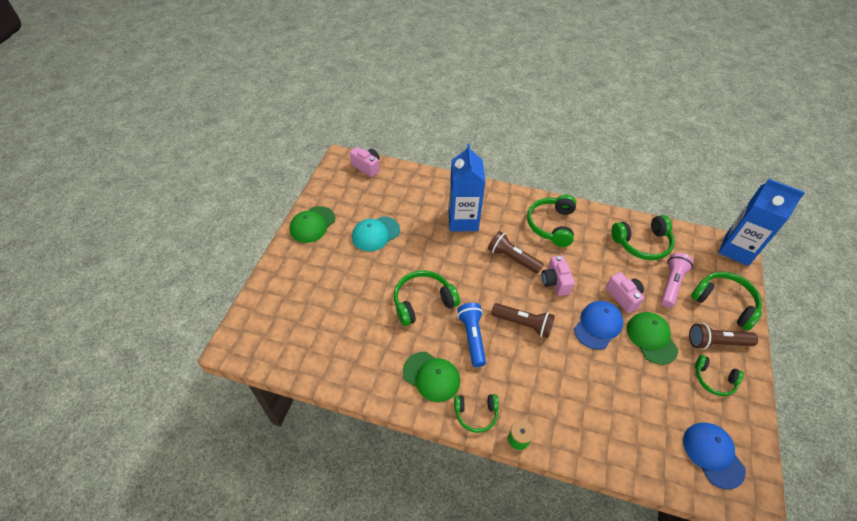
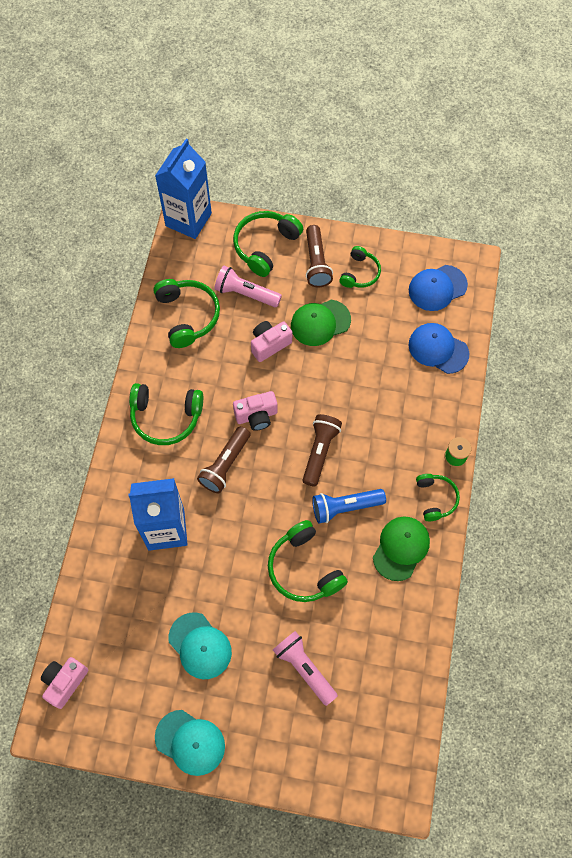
camera: 95 degrees left, 15 degrees up
green cap [290,206,335,243] -> turquoise cap [155,710,225,776]
blue cap [574,301,623,350] -> blue cap moved to [409,323,470,374]
none -> pink flashlight [273,631,338,706]

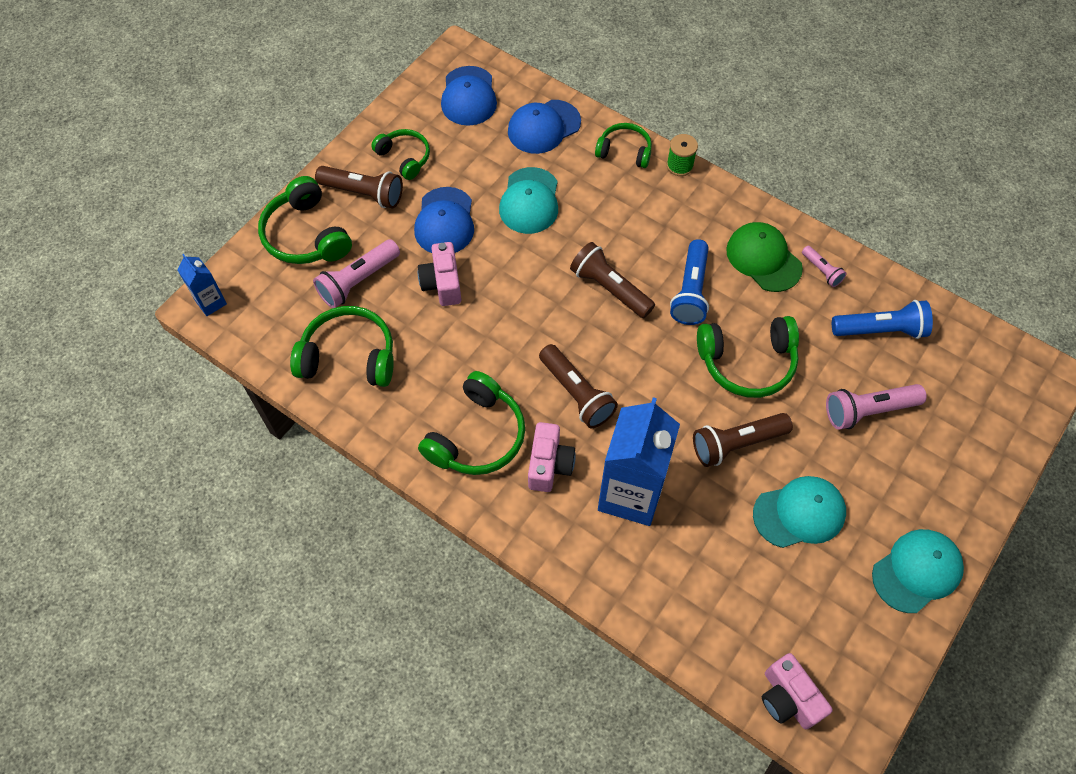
camera: 65 degrees left, 5 degrees down
blue carton [155,139,212,239] -> blue carton [177,254,227,316], size x0.48
pink camera [233,391,278,431] -> pink camera moved to [528,422,576,492]
green cap [291,300,351,346] -> blue cap [414,187,474,253]
green headphones [416,474,460,521] -> green headphones moved to [595,123,652,168]
none -> turquoise cap [499,167,558,234]
none -> brown flashlight [693,413,793,467]
none -> pink flashlight [802,246,847,287]
none -> blue flashlight [832,300,933,339]

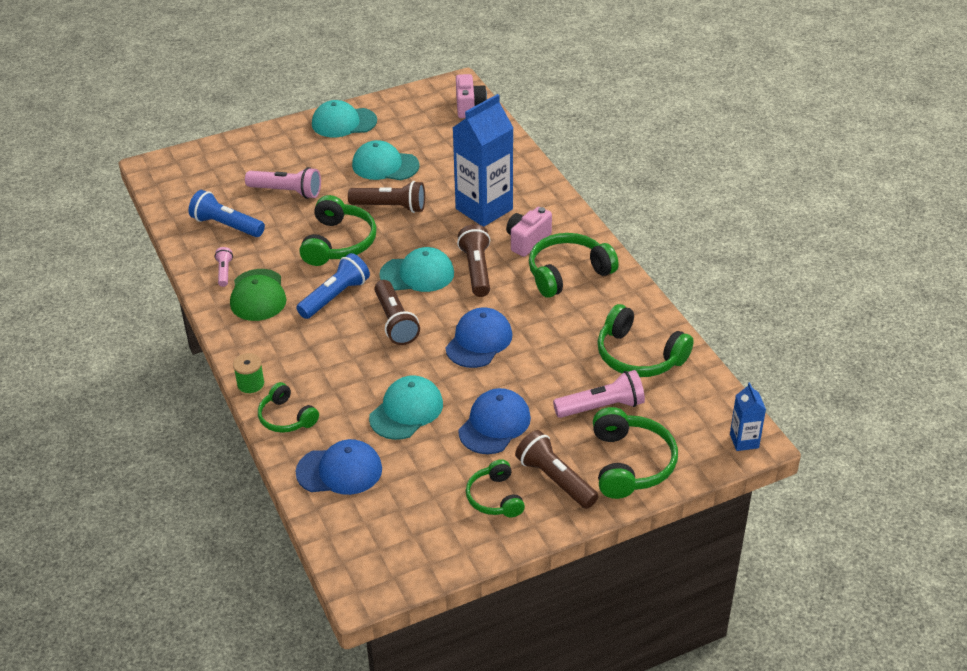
camera: 150 degrees left, 20 degrees down
pink camera [418,242,461,306] -> none
blue cap [441,66,497,126] -> blue cap moved to [445,307,512,368]
green headphones [697,316,799,398] -> green headphones turned 75 degrees clockwise [299,195,377,266]
none -> turquoise cap [379,247,454,292]

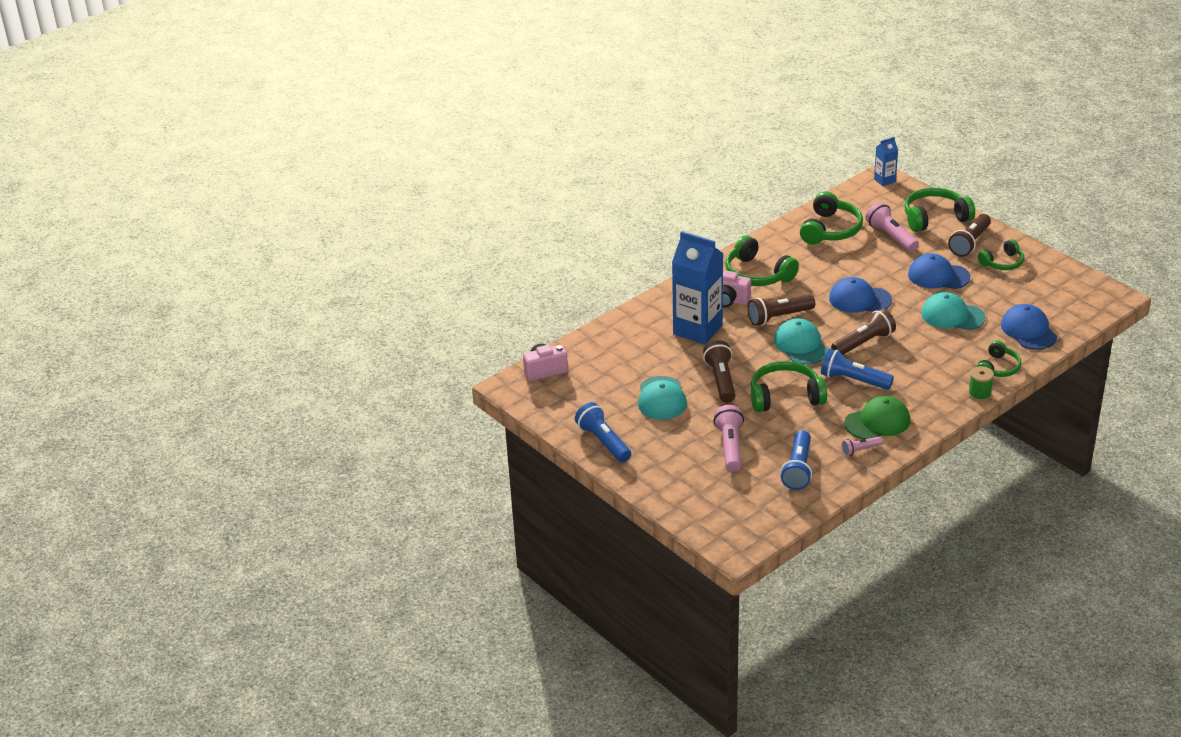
camera: 105 degrees left, 5 degrees down
turquoise cap [312,100,377,137] -> blue flashlight [575,402,631,462]

